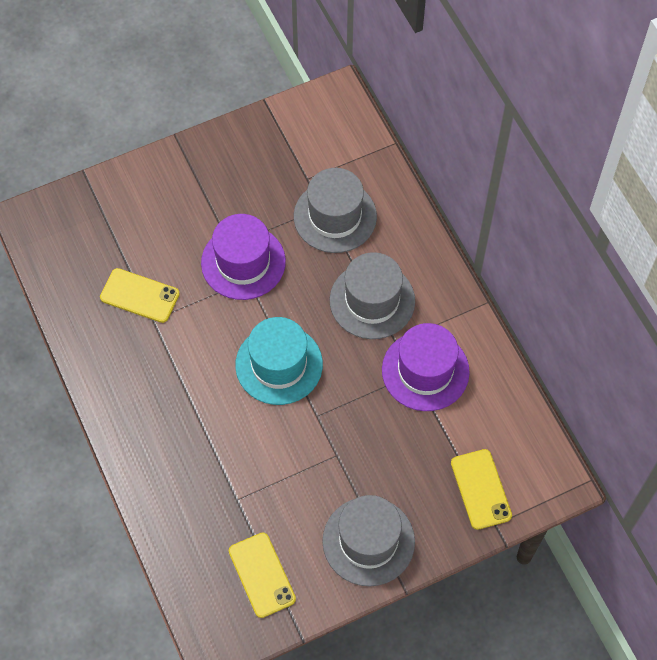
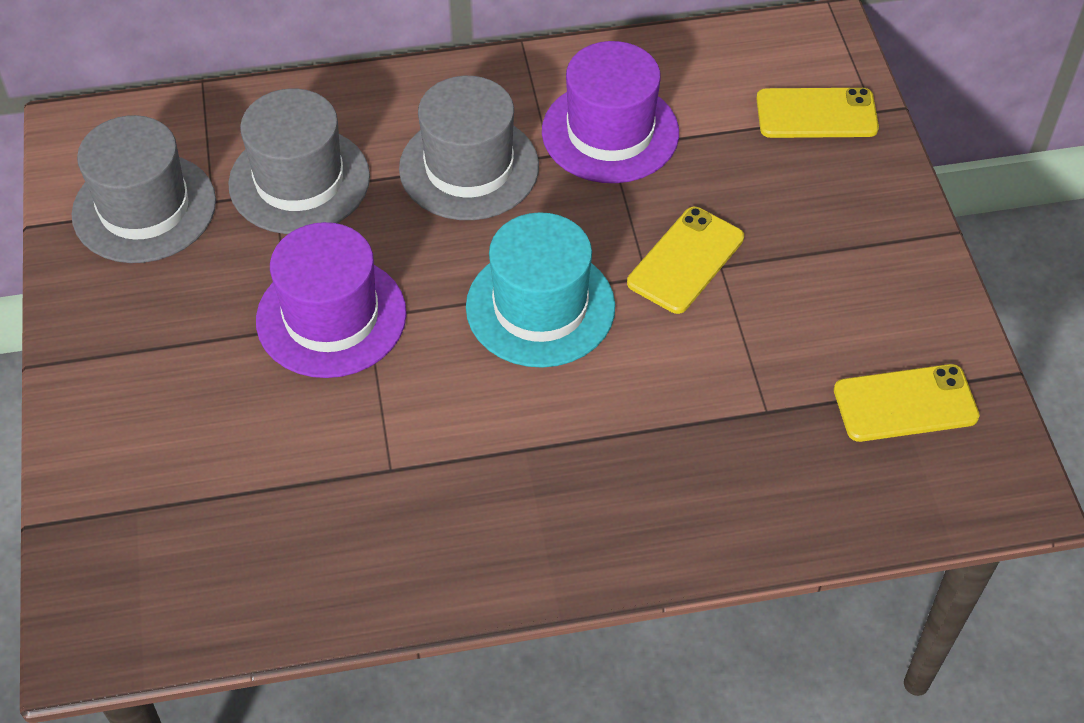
camera: 75 degrees left, 10 degrees down
yellow phone [100,268,180,323] -> yellow phone moved to [627,207,744,314]
grey hat [322,495,415,586] -> grey hat moved to [71,115,216,263]

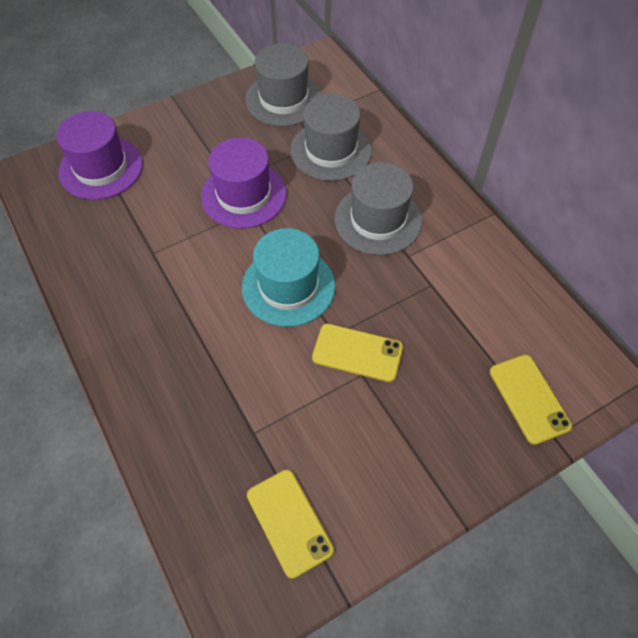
camera: 70 degrees right, 5 degrees up
purple hat [542,41,679,183] -> purple hat moved to [56,111,143,200]

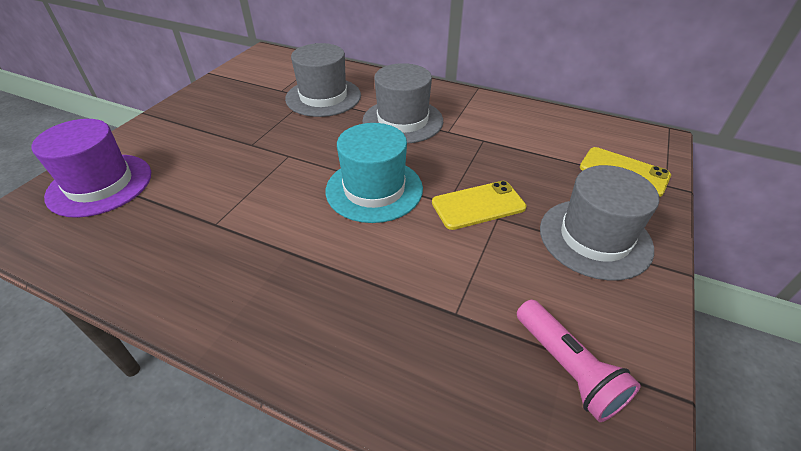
camera: 35 degrees left, 15 degrees down
purple hat [201,138,287,229] -> none
grey hat [245,44,322,126] -> grey hat moved to [540,165,659,281]
yellow phone [247,470,334,579] -> pink flashlight [517,300,641,422]

